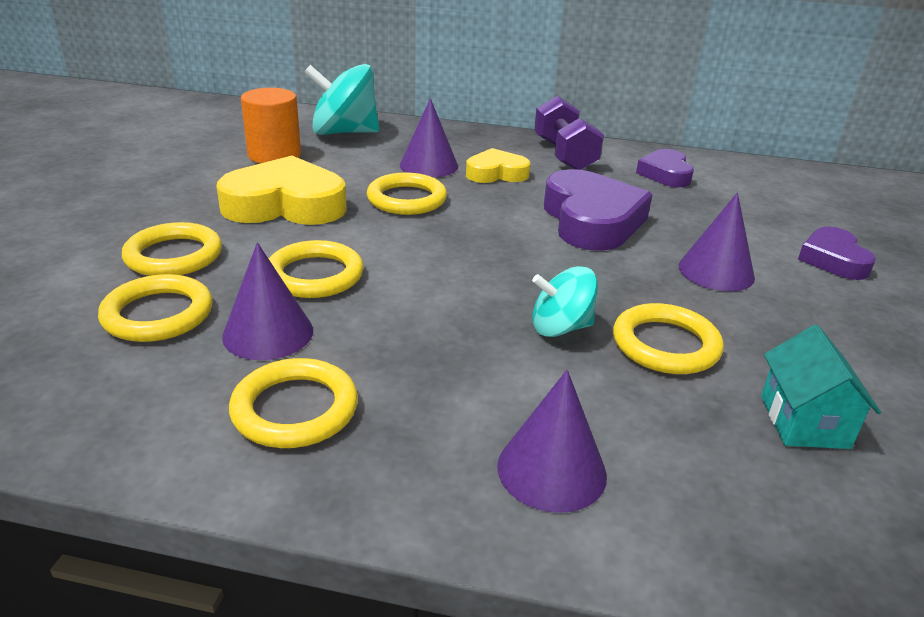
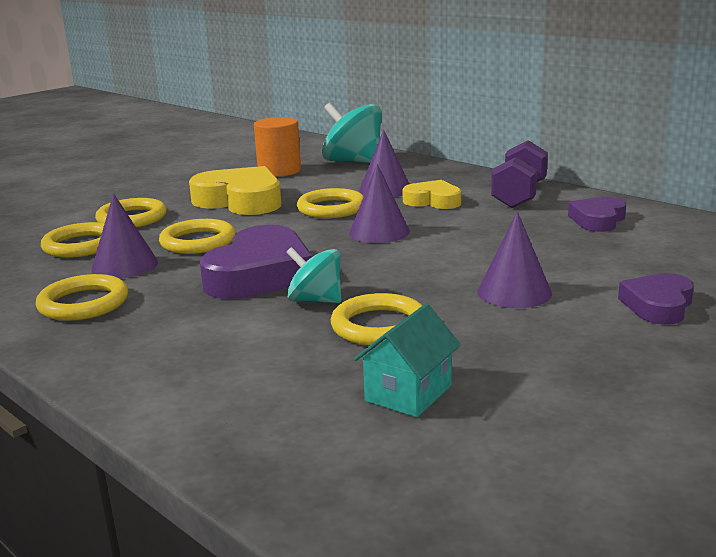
camera: 35 degrees right, 10 degrees down
purple cone [497,370,607,513] -> purple cone moved to [349,164,410,243]
purple heart [544,169,652,251] -> purple heart moved to [200,225,313,299]

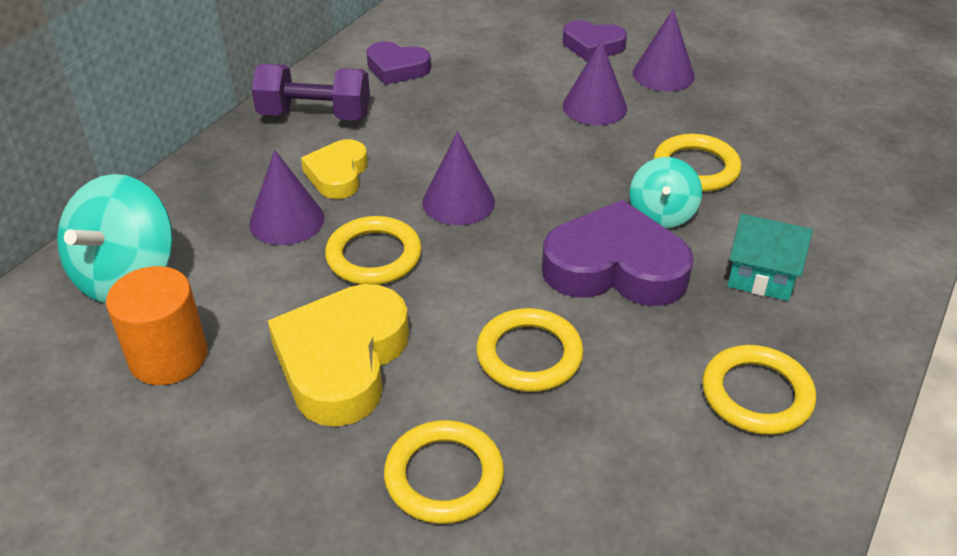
camera: 105 degrees left, 20 degrees up
yellow ring [41,222,105,258] -> none
purple cone [91,193,158,279] -> purple cone moved to [633,9,695,91]
turquoise house [354,304,461,417] -> turquoise house moved to [727,214,813,301]

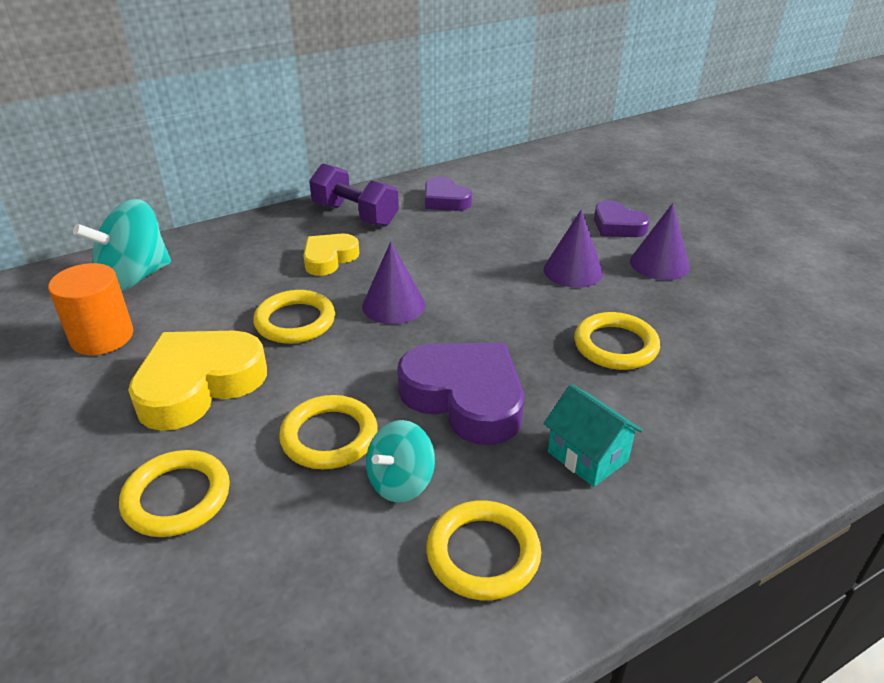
camera: 30 degrees right, 5 degrees down
purple cone [249,150,324,245] -> none
turquoise spinning top [630,157,702,228] -> turquoise spinning top moved to [366,420,435,502]

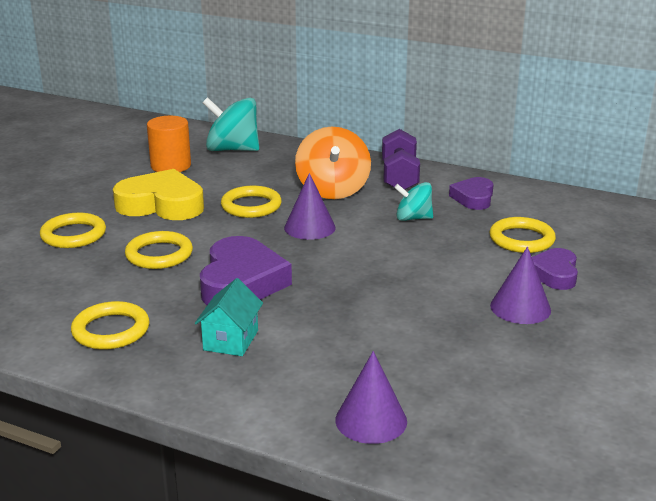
camera: 55 degrees right, 10 degrees down
yellow heart [303,234,359,276] -> orange spinning top [295,127,371,199]
turquoise spinning top [366,420,435,502] -> turquoise spinning top moved to [394,182,433,221]
purple cone [544,209,603,288] -> purple cone moved to [335,351,407,444]
yellow ring [574,312,660,370] -> yellow ring moved to [490,217,556,253]

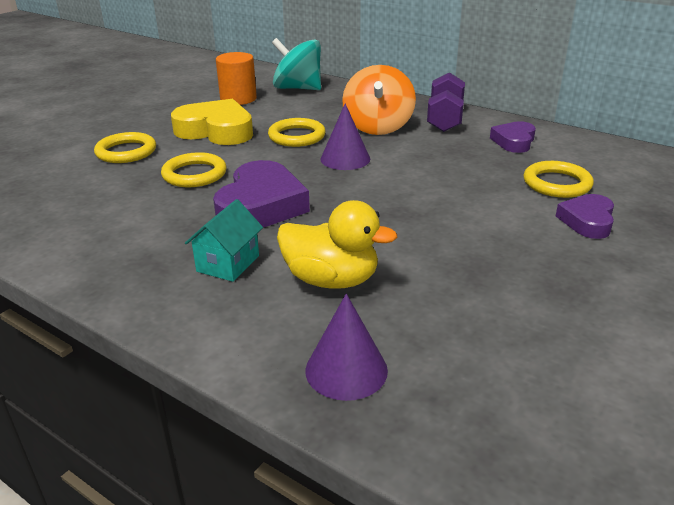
camera: 10 degrees right, 5 degrees up
yellow ring [71,301,150,350] -> none
turquoise spinning top [394,182,433,221] -> none
purple cone [490,246,551,324] -> none
none -> yellow duck [277,200,397,289]

